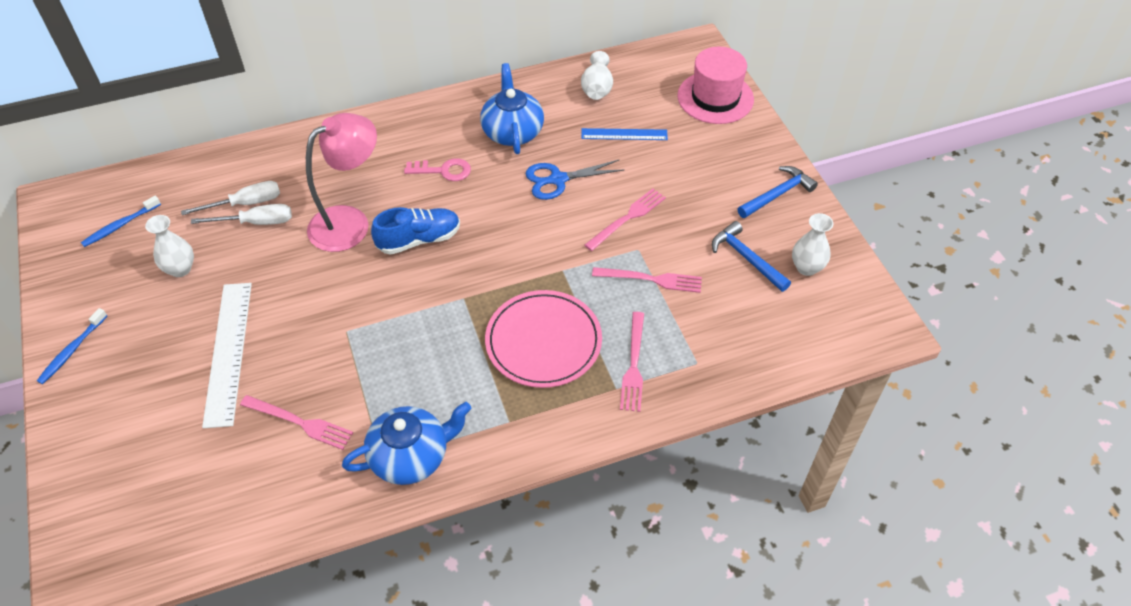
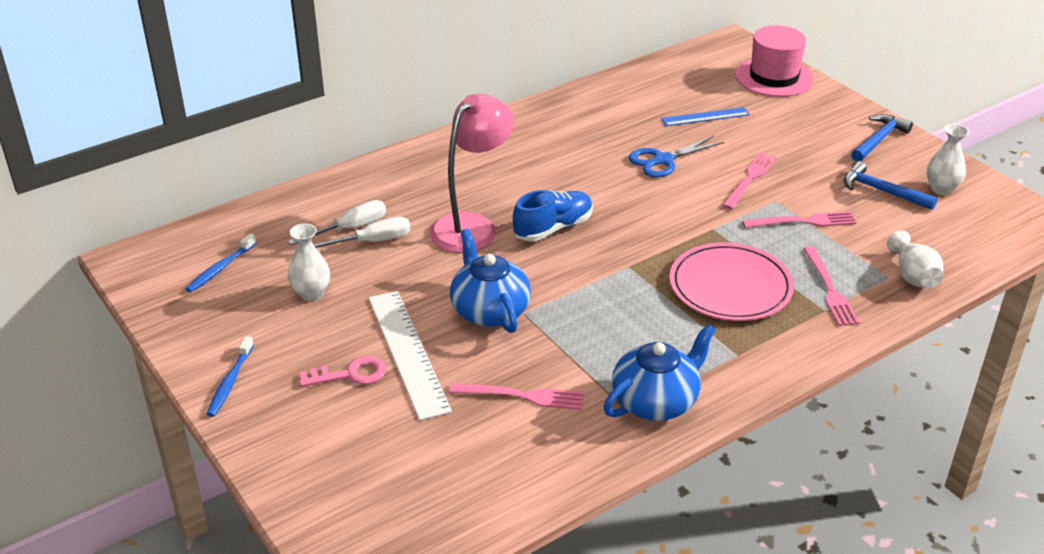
camera: 15 degrees left, 15 degrees down
pink key [404,158,471,181] -> pink key moved to [299,356,386,387]
blue teapot [480,63,544,154] -> blue teapot moved to [450,229,531,333]
white vase [581,51,613,100] -> white vase moved to [887,230,944,288]

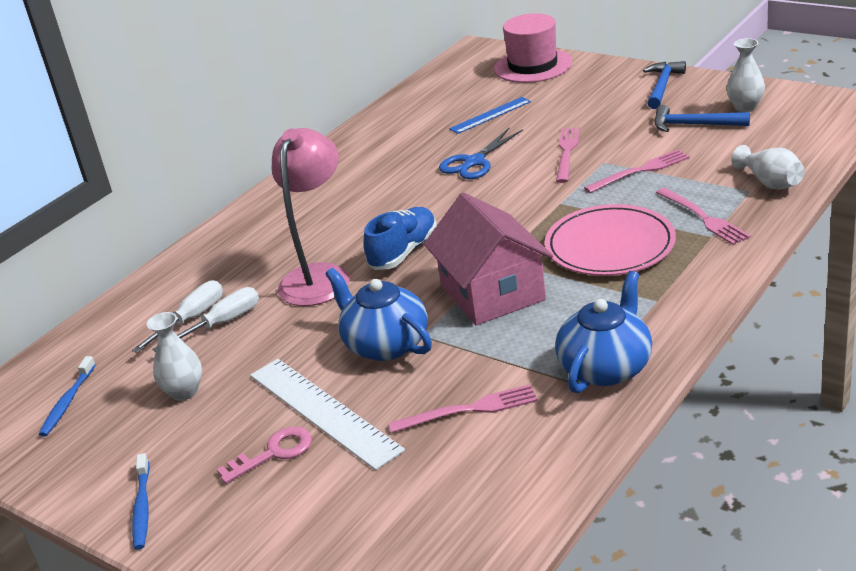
camera: 15 degrees left, 5 degrees down
none -> pink house [424,192,553,325]

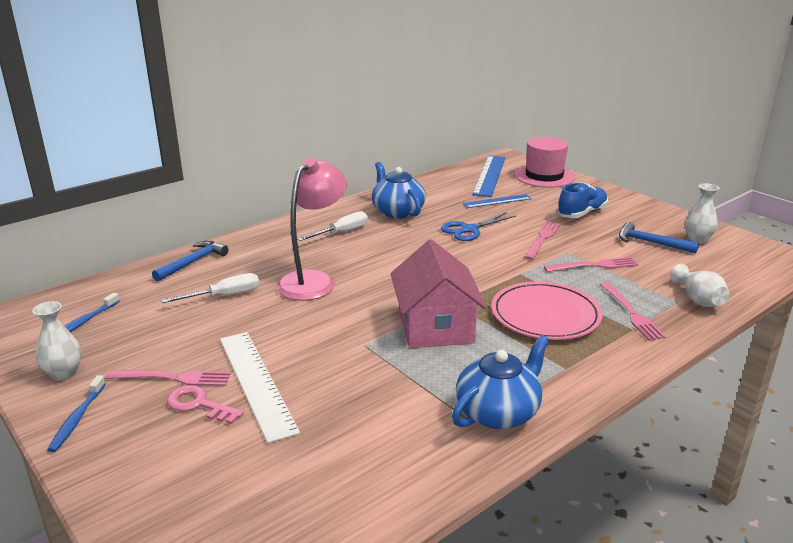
camera: 10 degrees right, 5 degrees down
white screwdriver [132,280,223,353] -> white screwdriver moved to [297,211,368,241]
white vase [147,312,202,401] -> white vase moved to [32,301,82,381]
pink key [217,427,312,484] -> pink key turned 135 degrees counterclockwise [167,385,244,424]
blue teapot [325,268,432,361] -> blue teapot moved to [372,162,426,219]
blue shoe [364,207,437,270] -> blue shoe moved to [557,183,608,218]
pink fork [389,384,538,433] -> pink fork moved to [105,370,231,386]
blue hammer [643,61,686,109] -> blue hammer moved to [152,241,228,281]
none -> blue ruler [472,156,506,197]

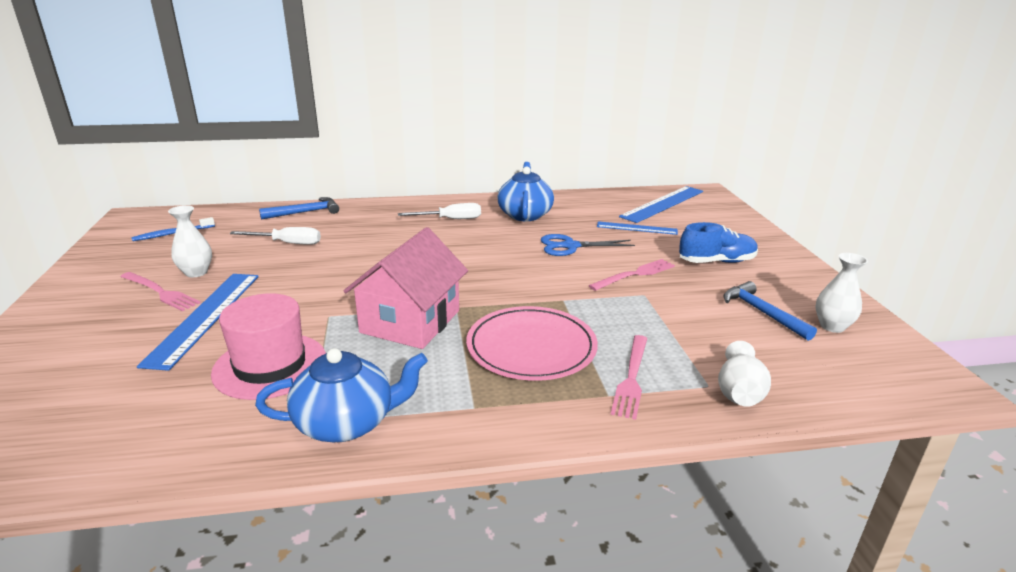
camera: 30 degrees right, 0 degrees up
white vase [32,301,82,381] -> white vase moved to [168,205,212,277]
blue toothbrush [47,375,106,452] -> none
pink key [167,385,244,424] -> none
white ruler [220,332,300,443] -> blue ruler [137,274,259,371]
pink lamp [277,158,347,301] -> none
pink hat [514,137,575,187] -> pink hat moved to [211,293,326,400]
pink fork [544,257,638,272] -> none

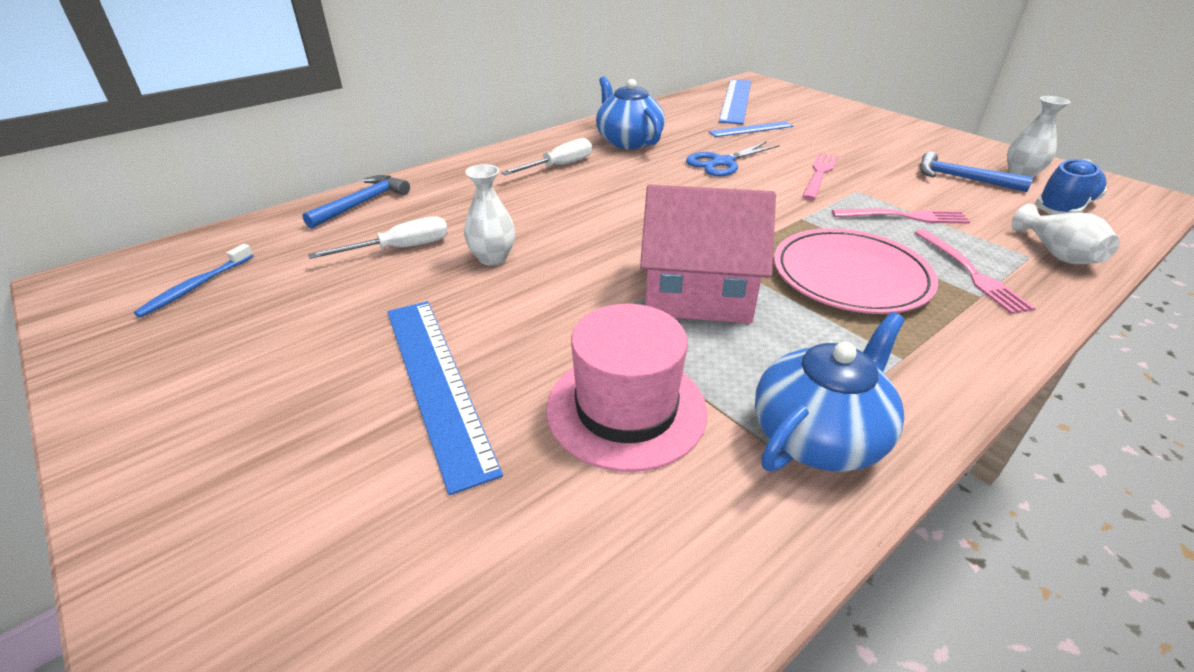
camera: 30 degrees left, 10 degrees up
pink fork [120,272,200,311] -> pink fork moved to [832,208,970,224]
white vase [168,205,212,277] -> white vase moved to [464,164,515,266]
pink house [343,227,468,349] -> pink house turned 75 degrees counterclockwise [640,185,776,323]
blue shoe [679,222,758,263] -> blue shoe moved to [1035,159,1107,215]

